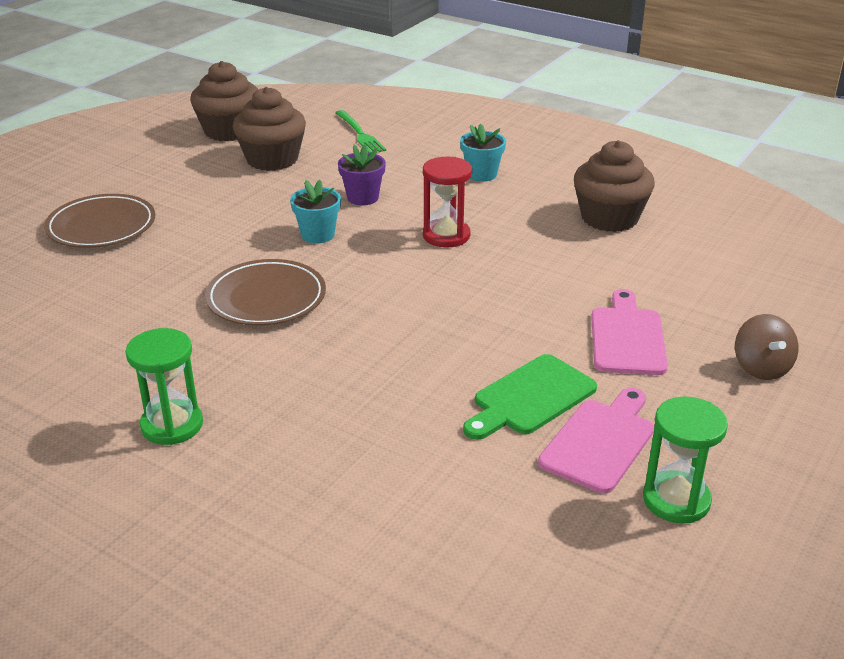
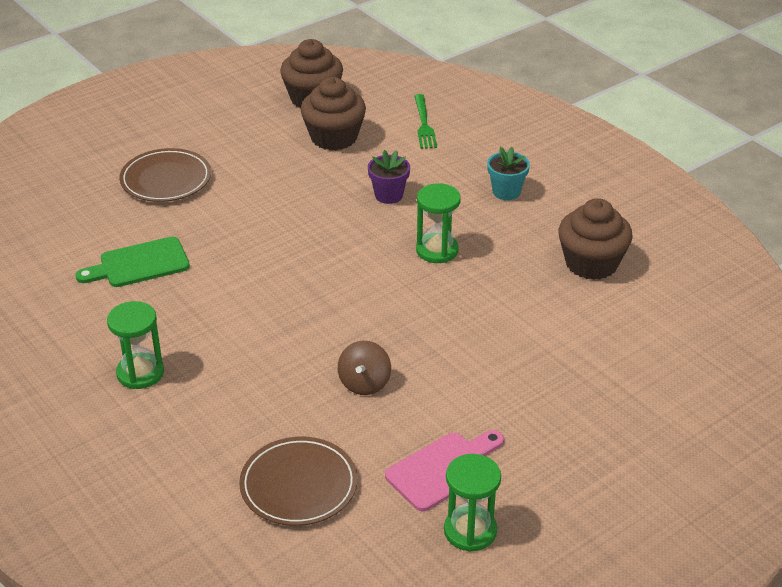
camera: 20 degrees right, 5 degrees up
brown plate [205,259,326,326] -> brown plate moved to [239,437,358,526]
turquoise flower pot [290,180,341,243] -> none
red hourglass [423,157,472,247] -> green hourglass [416,183,461,263]
green cutting board [463,354,597,440] -> green cutting board moved to [76,237,190,287]
pink cutting board [591,289,668,375] -> none
brown spinning top [735,314,798,380] -> brown spinning top moved to [338,341,391,395]

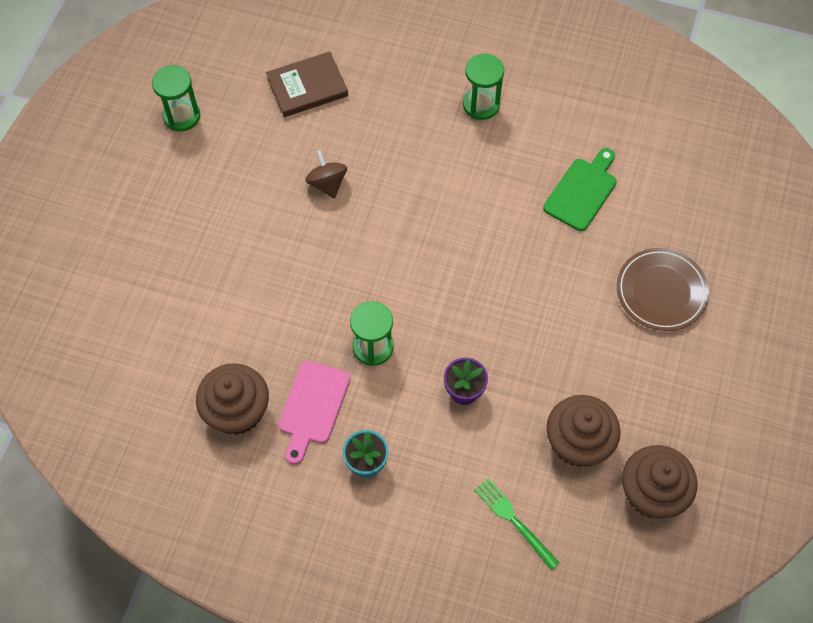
camera: 145 degrees right, 25 degrees up
brown plate [239,437,358,526] -> brown book [266,51,348,117]
pink cutting board [385,430,504,511] -> pink cutting board moved to [278,361,350,465]

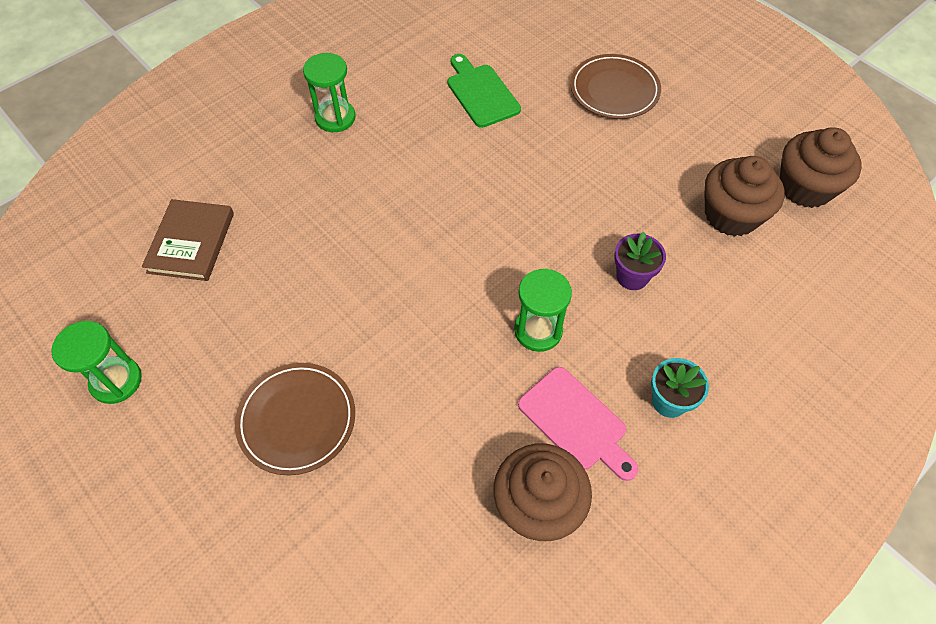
camera: 60 degrees left, 5 degrees down
brown spinning top [305,150,347,199] -> none
green fork [475,478,559,570] -> none
none -> brown plate [235,363,355,475]

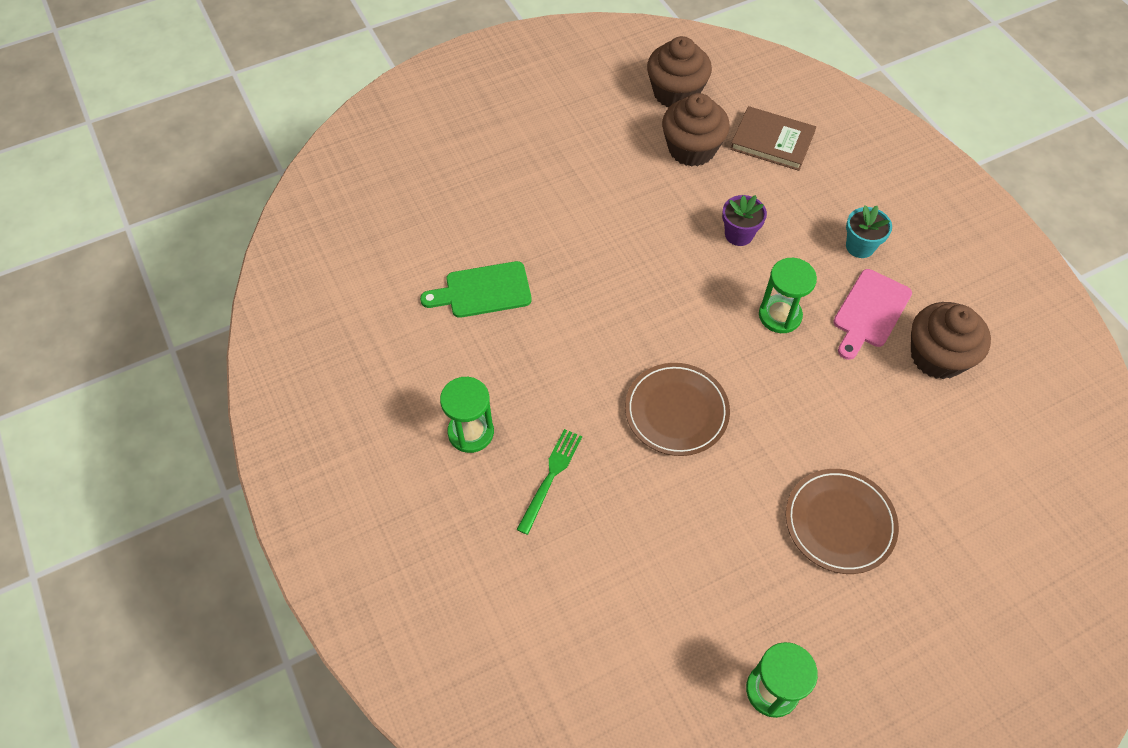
camera: 75 degrees left, 0 degrees up
brown book [142,199,234,281] -> brown book moved to [730,106,816,171]
pink cutting board [518,367,639,481] -> pink cutting board turned 150 degrees clockwise [833,269,912,360]
brown plate [570,54,661,119] -> brown plate moved to [625,363,730,456]
none -> green fork [516,429,582,535]

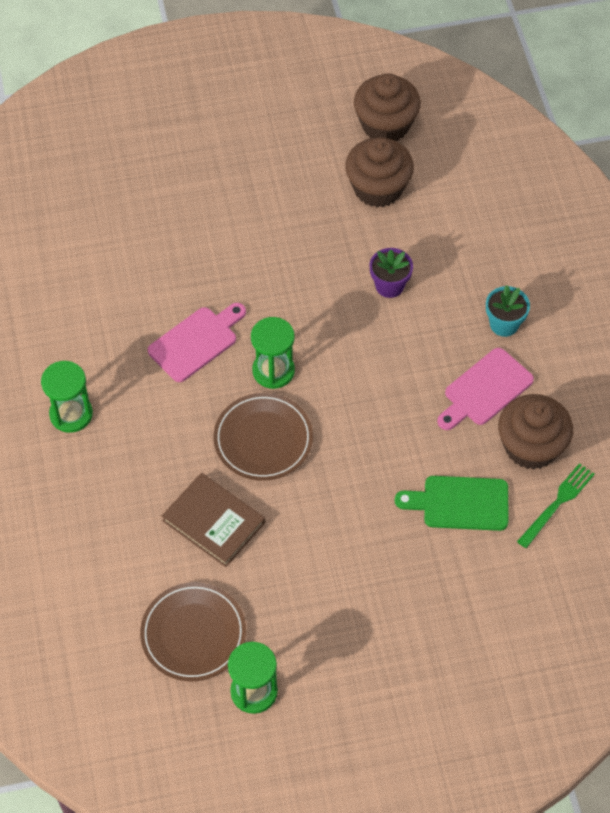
camera: 15 degrees right, 0 degrees up
green cutting board [420,261,532,318] -> green cutting board moved to [395,476,508,531]
green fork [516,429,582,535] -> green fork moved to [517,463,595,548]
brown book [730,106,816,171] -> brown book moved to [162,473,265,567]
green hourglass [759,258,817,333] -> green hourglass moved to [251,317,295,389]
brown plate [786,469,899,574] -> brown plate moved to [140,582,246,681]
none -> pink cutting board [148,303,246,382]

